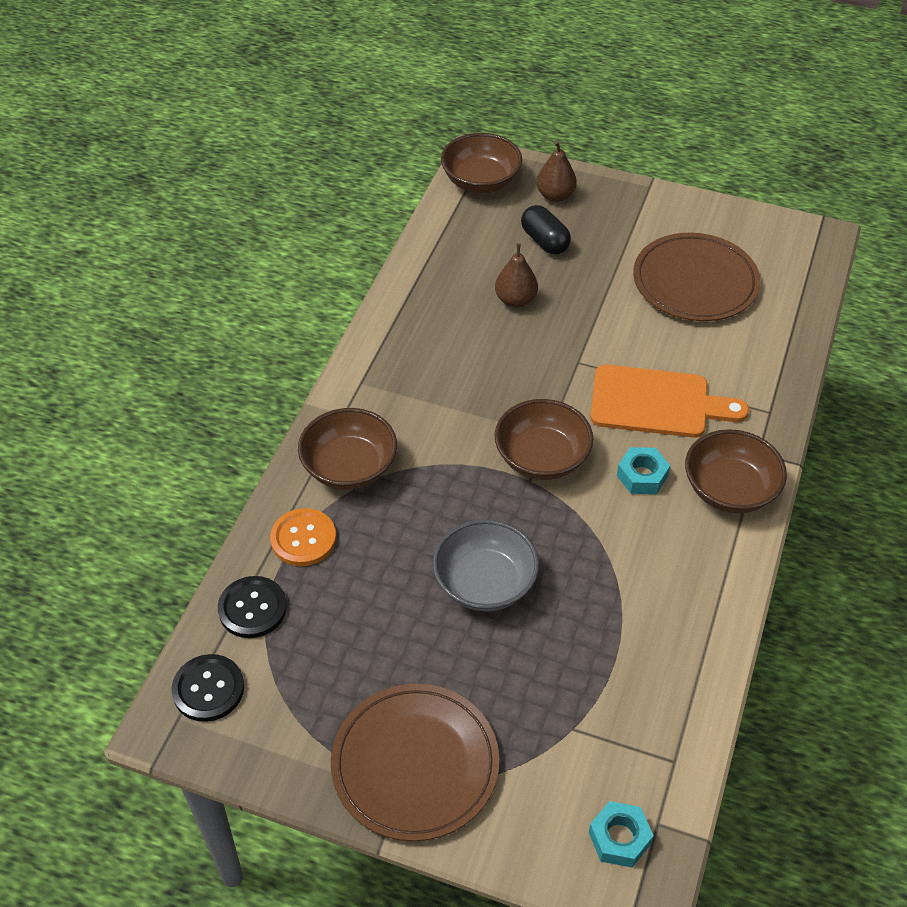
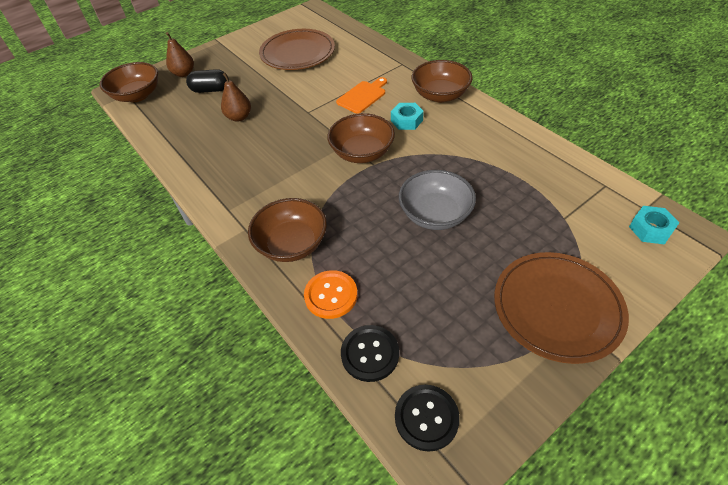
camera: 55 degrees left, 0 degrees up
orange cutting board [590,365,749,438] -> orange cutting board [336,77,387,114], size x0.64

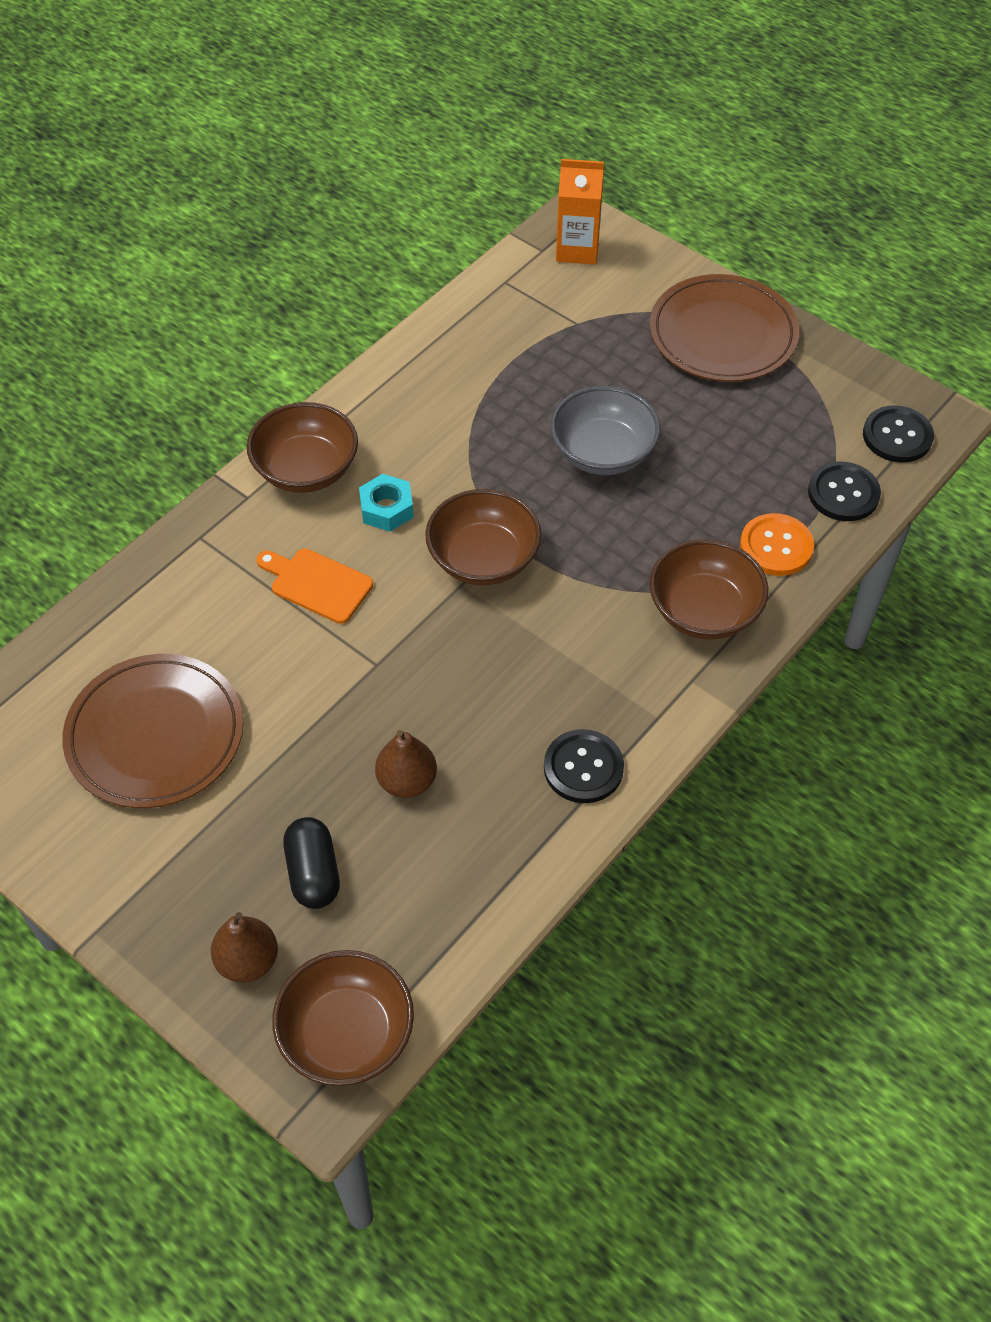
camera: 105 degrees left, 5 degrees up
turquoise nut [629,206,679,245] -> orange carton [556,159,604,265]
none -> black button [544,729,624,803]

